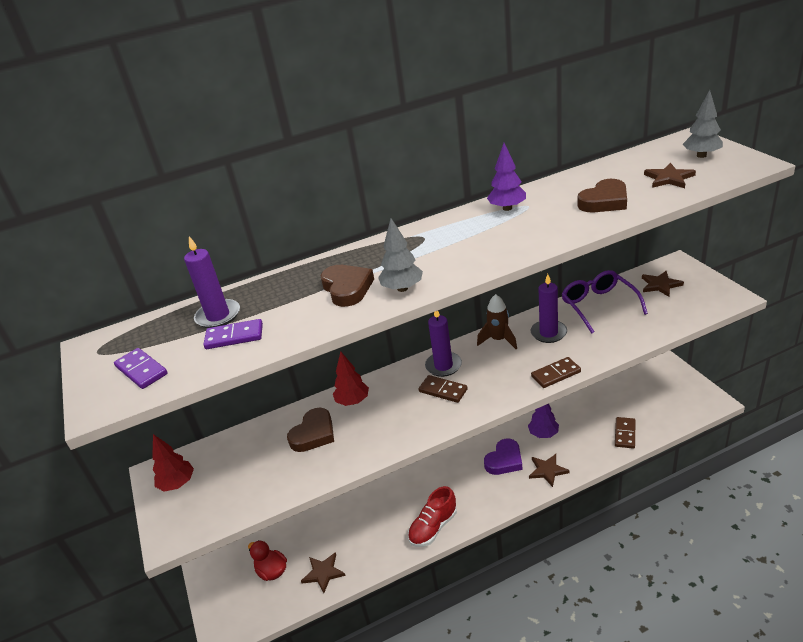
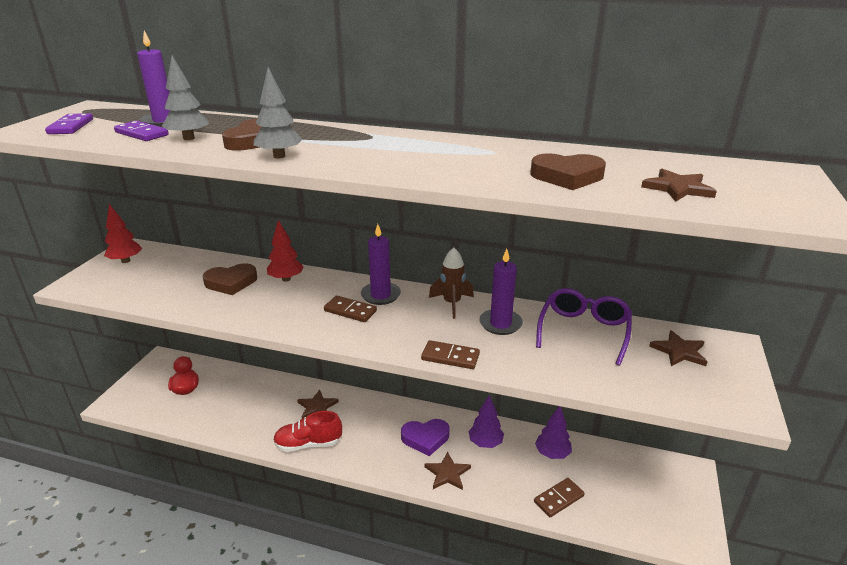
camera: 35 degrees right, 5 degrees down
brown star [301,552,345,593] -> brown star moved to [297,390,339,419]
brown domino [418,375,468,403] -> brown domino turned 45 degrees counterclockwise [324,295,377,322]
purple tree [487,143,526,211] -> purple tree moved to [535,406,572,459]
grey tree [683,90,723,158] -> grey tree moved to [162,56,209,140]

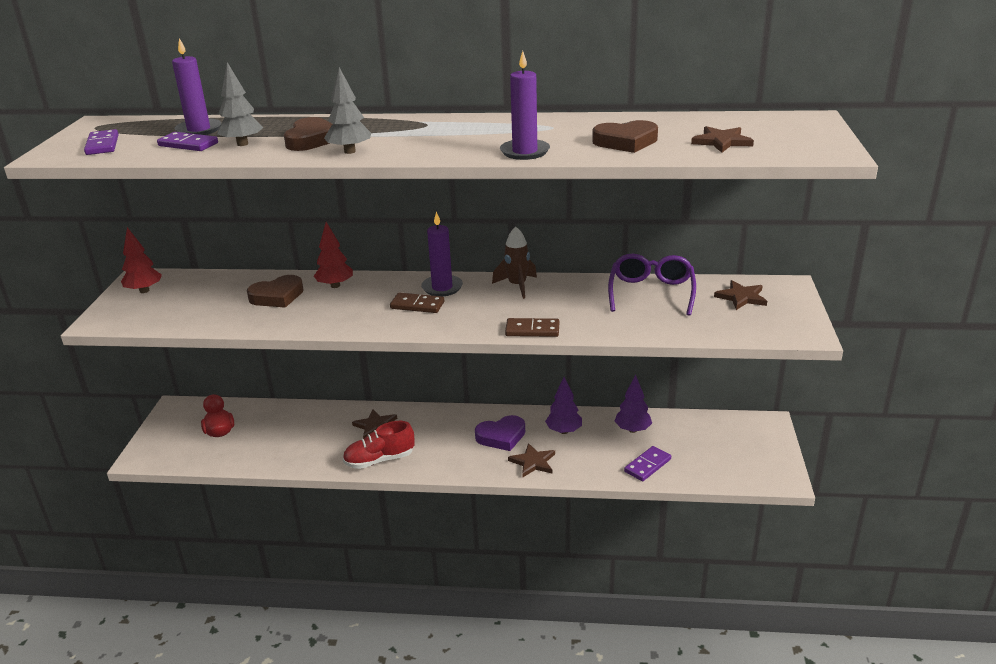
camera: 10 degrees left, 0 degrees up
purple candle [479,249,523,335] -> purple candle moved to [500,51,550,160]
brown domino [534,478,585,517] -> purple domino [624,446,671,481]

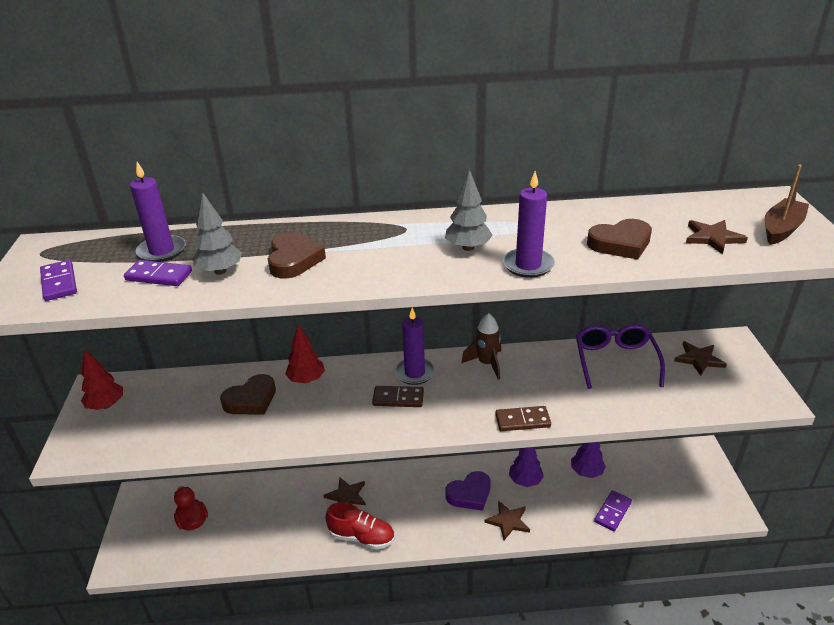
camera: 10 degrees left, 5 degrees up
grey tree [324,67,371,154] -> grey tree moved to [445,169,493,251]
red shoe [343,421,414,469] -> red shoe turned 135 degrees counterclockwise [326,502,395,549]
none -> brown boat [764,164,809,245]

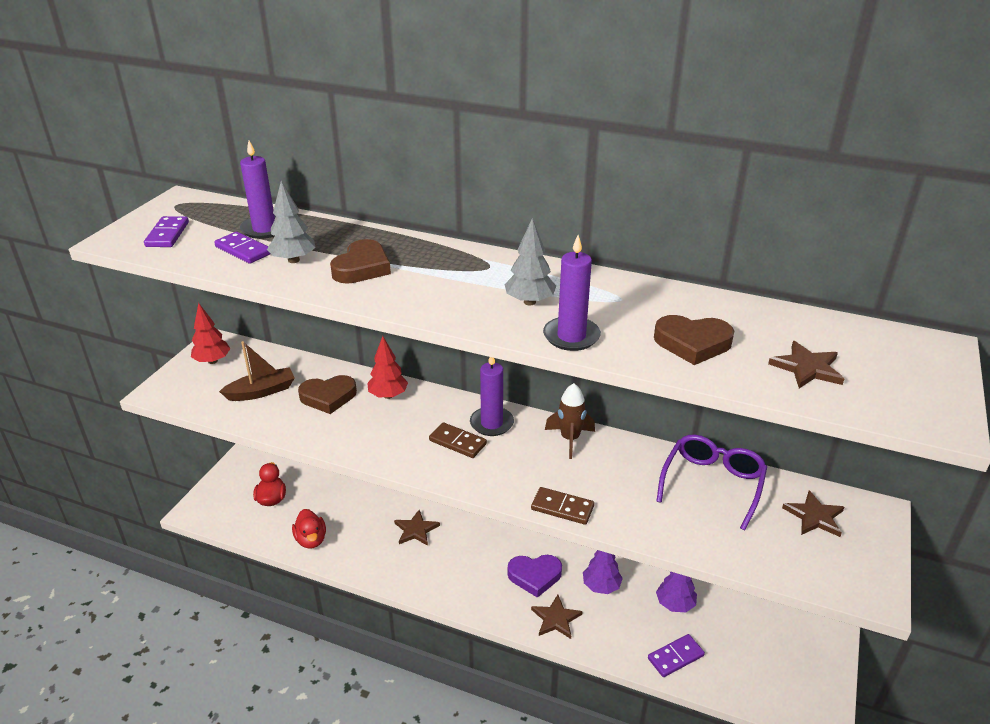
camera: 25 degrees right, 0 degrees up
red shoe [326,502,395,549] -> none
brown boat [764,164,809,245] -> brown boat moved to [219,341,294,401]
none -> red duck [292,509,326,549]

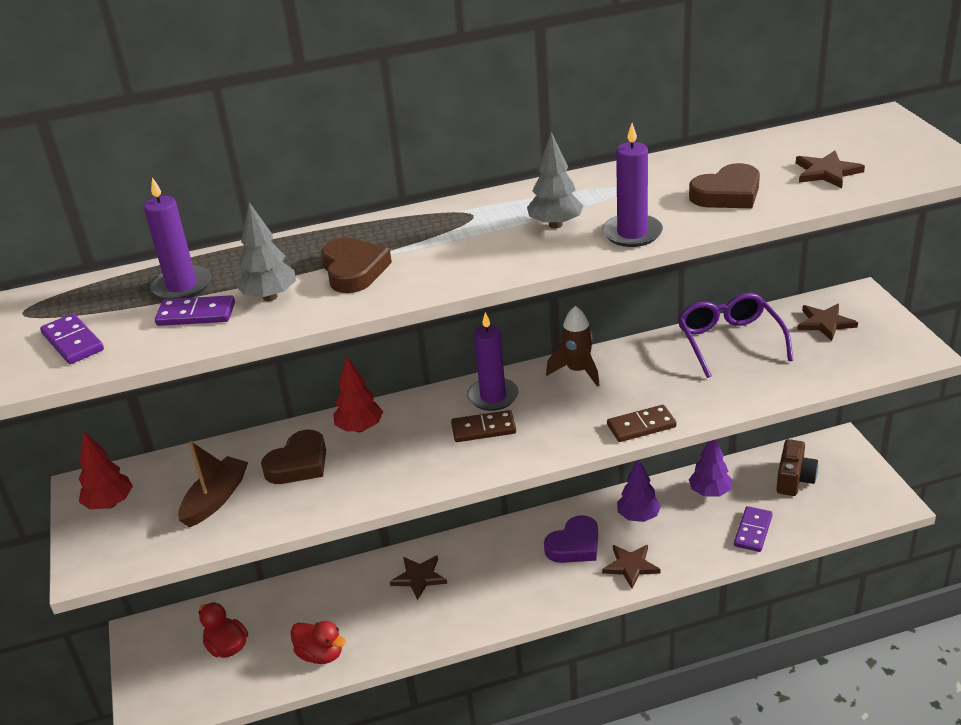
camera: 35 degrees left, 0 degrees up
none -> brown camera [776,439,818,496]

